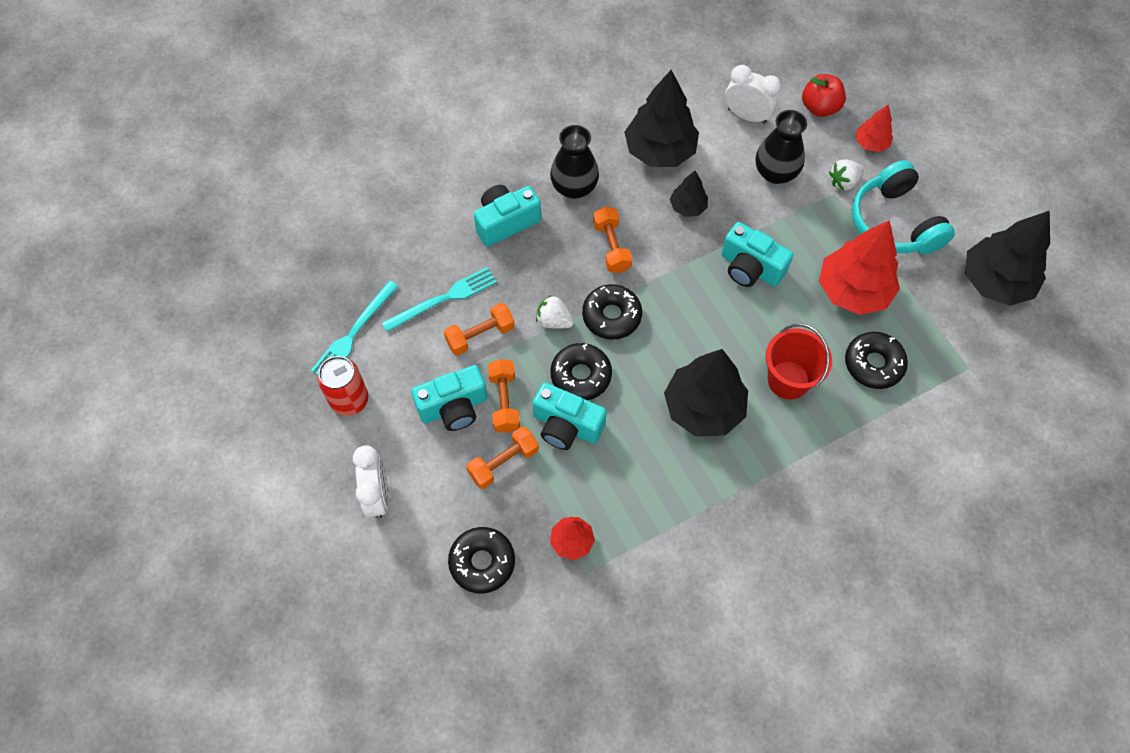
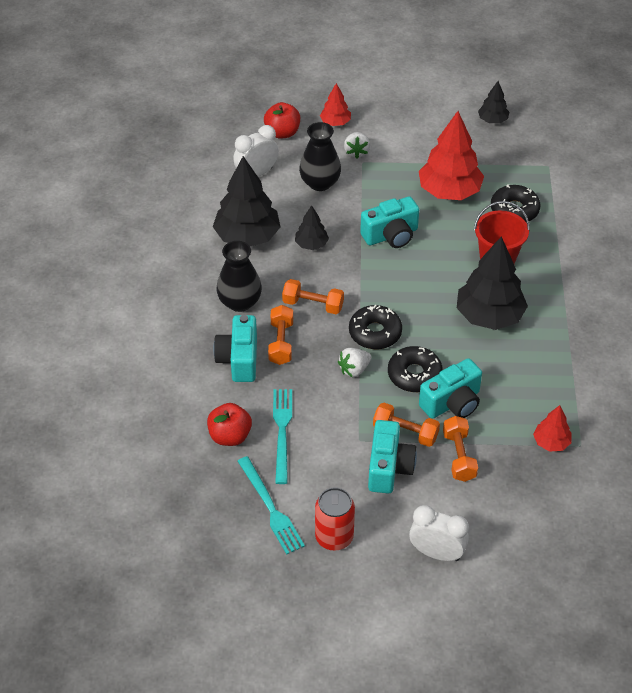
camera: 60 degrees left, 15 degrees down
orange dumbbell [444,303,515,355] -> orange dumbbell moved to [268,305,293,365]
black donut [448,527,515,594] -> none
turquoise headphones [852,160,955,254] -> none
black tree [965,210,1050,306] -> black tree [478,81,509,124], size x0.51
none -> red apple [207,403,252,446]

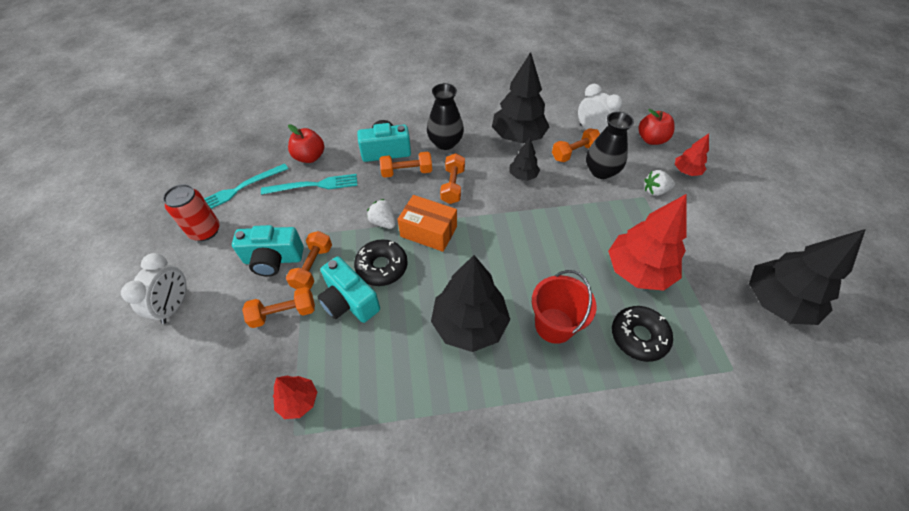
camera: 80 degrees right, 5 degrees up
black donut [349,305,402,350] -> orange box [397,195,457,252]
turquoise camera [360,196,419,248] -> none
black tree [478,81,509,124] -> black tree [749,229,866,325], size x1.98
none -> orange dumbbell [552,128,600,162]

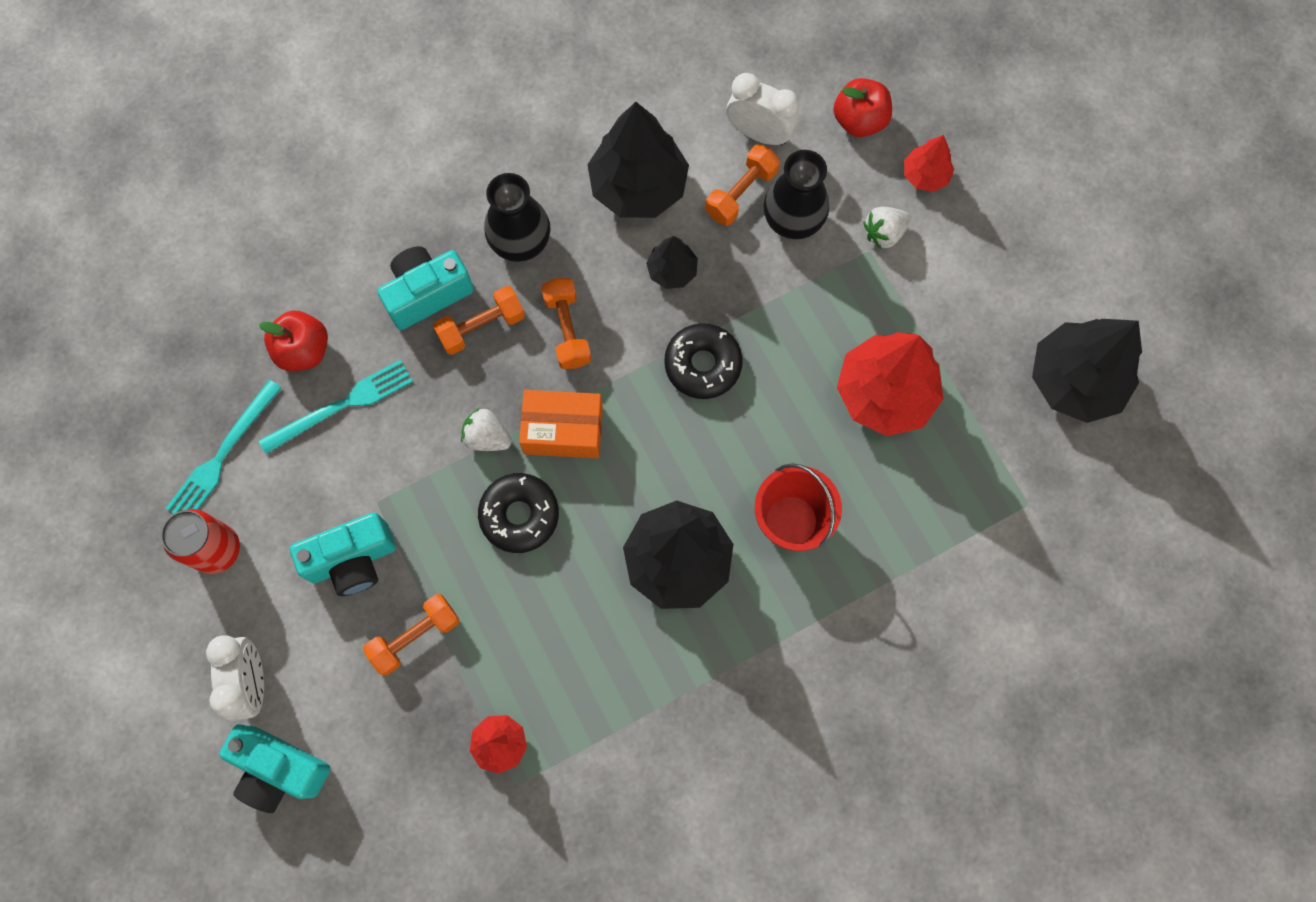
camera: 20 degrees left, 20 degrees up
orange dumbbell [286,231,332,289] -> none
turquoise camera [317,256,380,323] -> turquoise camera moved to [219,724,330,813]
black donut [612,306,673,362] -> black donut moved to [664,323,743,399]

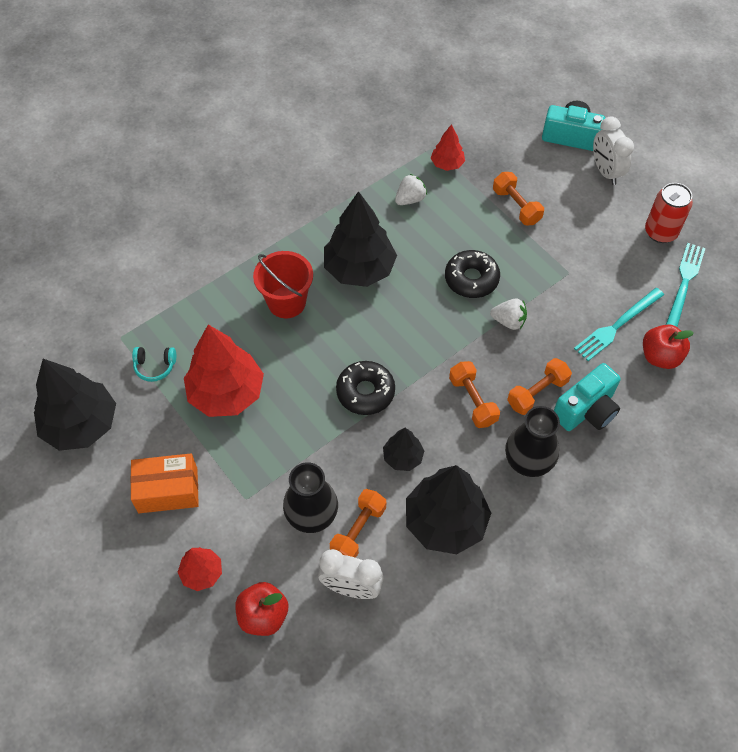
camera: 170 degrees right, 15 degrees down
turquoise camera [290,512,396,596] -> none
orange dumbbell [363,594,460,675] -> orange dumbbell turned 75 degrees counterclockwise [493,172,544,225]
orange box [519,390,603,458] -> orange box moved to [130,453,199,513]
white strawberry [863,207,911,249] -> white strawberry moved to [395,174,427,205]
none -> turquoise headphones [132,347,176,382]

